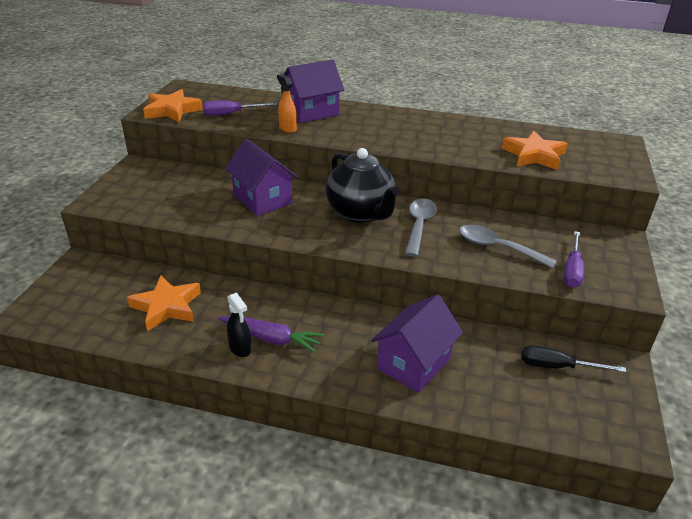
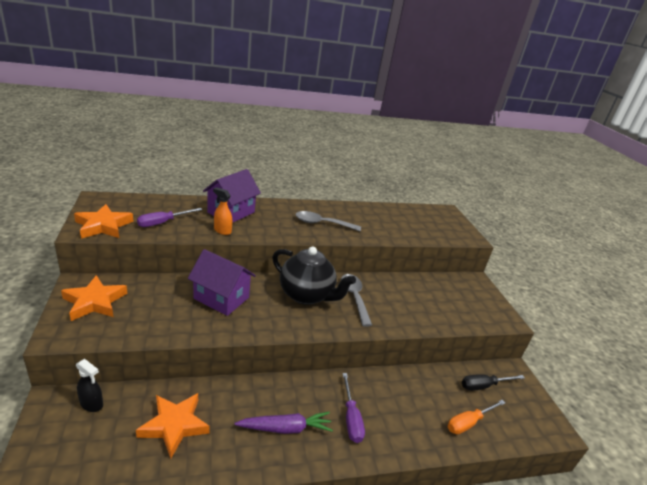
camera: 30 degrees left, 5 degrees down
black spray bottle [227,292,251,357] -> black spray bottle moved to [76,359,103,412]
purple house [371,295,463,393] -> none
grey spoon [459,225,557,268] -> grey spoon moved to [296,211,361,231]
orange star [502,131,568,170] -> orange star moved to [61,275,128,321]
purple screwdriver [564,231,584,288] -> purple screwdriver moved to [342,373,365,443]
none -> orange screwdriver [447,400,505,435]

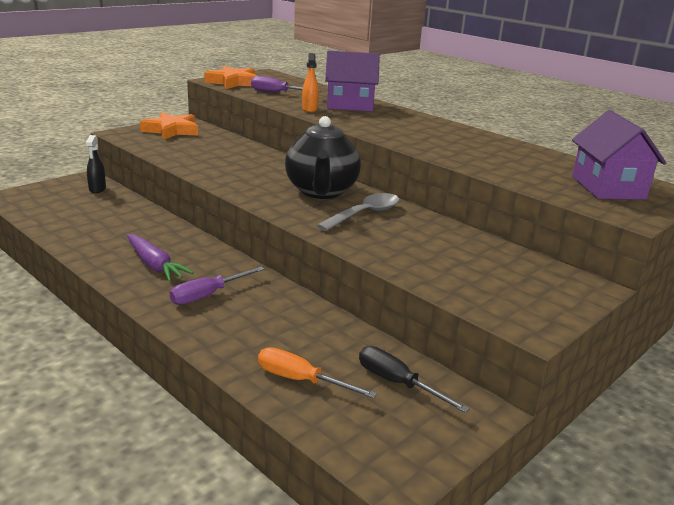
camera: 60 degrees right, 5 degrees down
orange star [136,393,210,459] -> none
purple house [188,249,256,316] -> purple house moved to [572,110,666,200]
grey spoon [296,211,361,231] -> none

